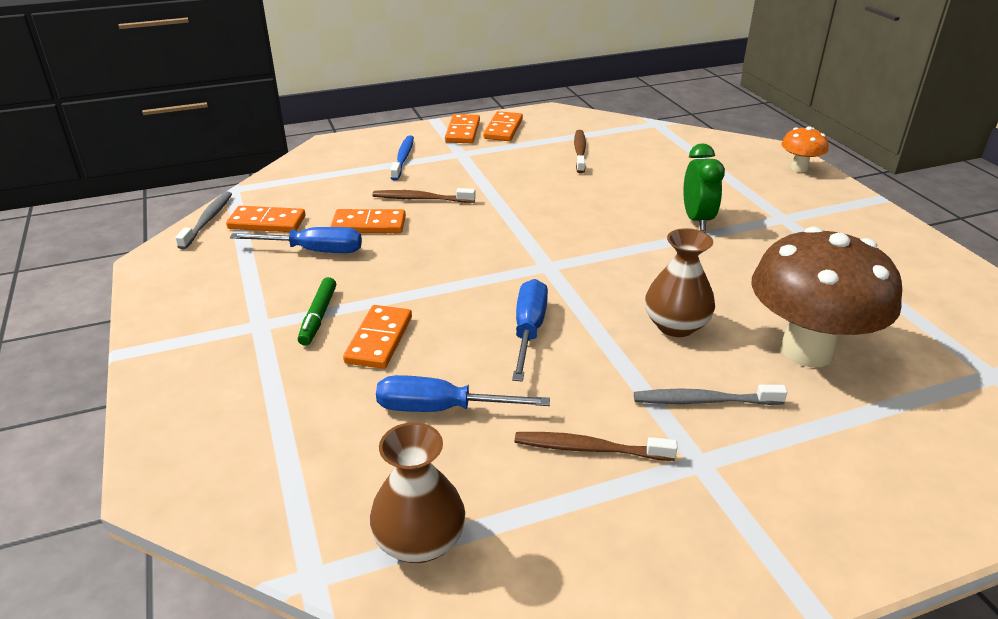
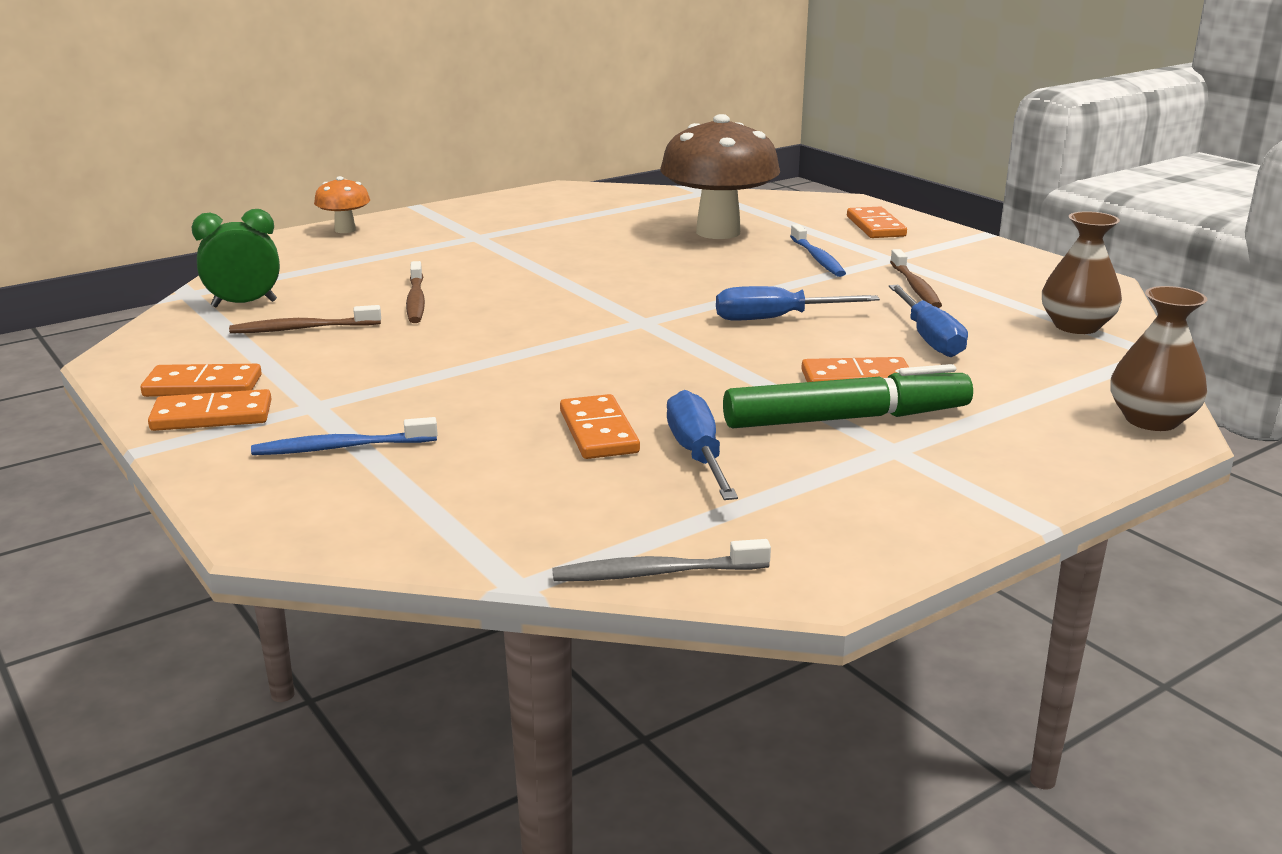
camera: 105 degrees left, 10 degrees down
orange domino [226,206,306,232] -> orange domino moved to [847,206,907,238]
green marker [298,277,336,346] -> green marker [723,364,973,428], size x1.90
brown toothbrush [372,188,476,203] -> brown toothbrush moved to [406,261,425,323]
grey toothbrush [634,385,787,405] -> blue toothbrush [790,224,846,277]
brown vase [645,228,715,337] -> brown vase moved to [1111,286,1207,431]
green clock [683,143,725,230] -> green clock moved to [191,209,280,308]

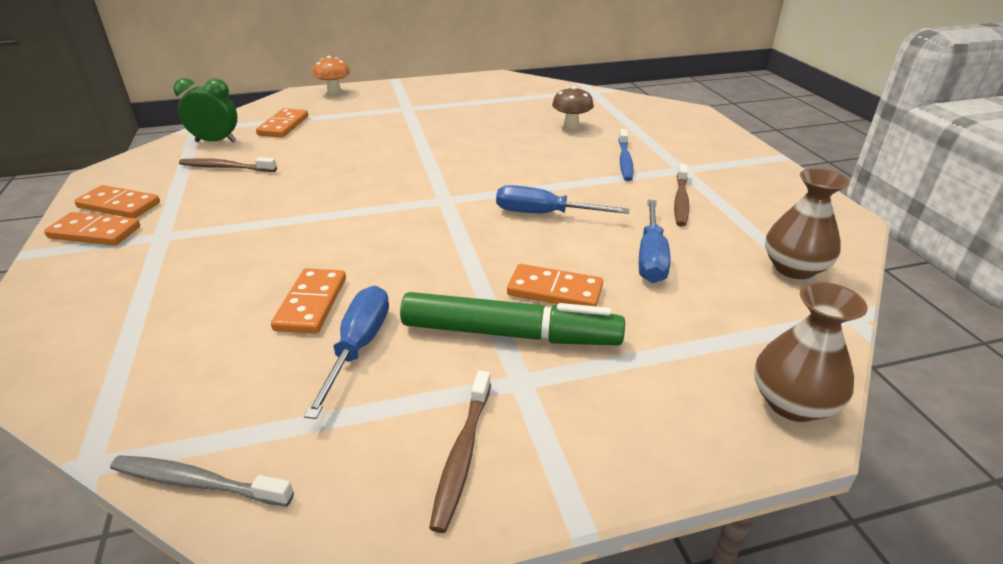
camera: 20 degrees right, 10 degrees up
blue toothbrush [251,417,438,455] -> none
brown toothbrush [406,261,425,323] -> brown toothbrush moved to [429,370,491,533]
brown mushroom [661,114,780,239] -> brown mushroom [552,86,594,130], size x0.47
orange domino [847,206,907,238] -> orange domino moved to [256,108,308,137]

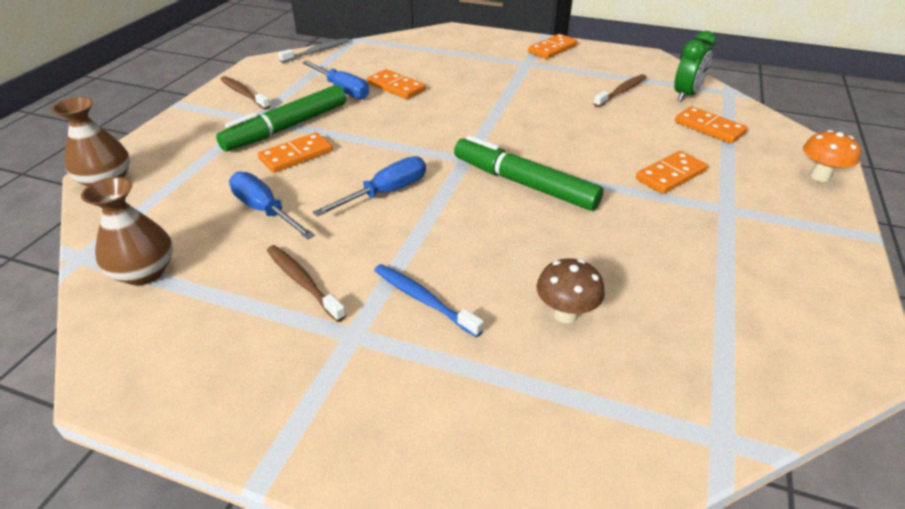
camera: 125 degrees right, 5 degrees up
orange domino [74,185,160,218] -> orange domino moved to [636,151,708,194]
none -> green marker [454,135,604,211]

